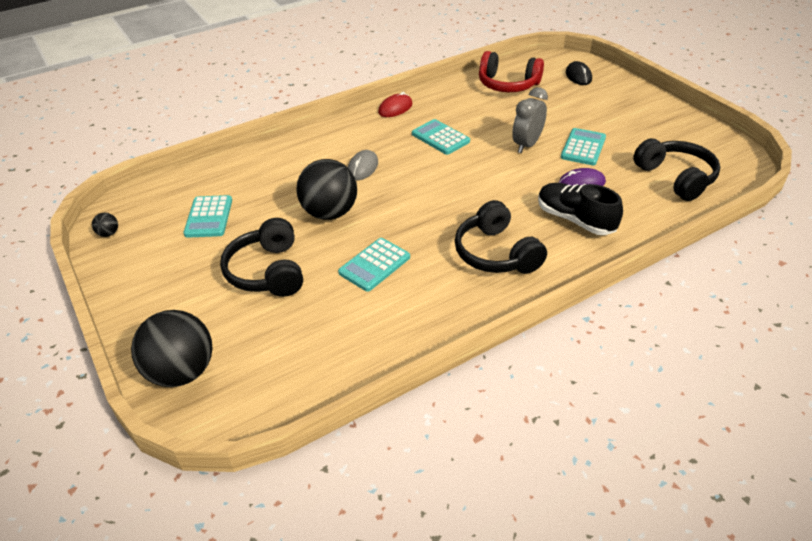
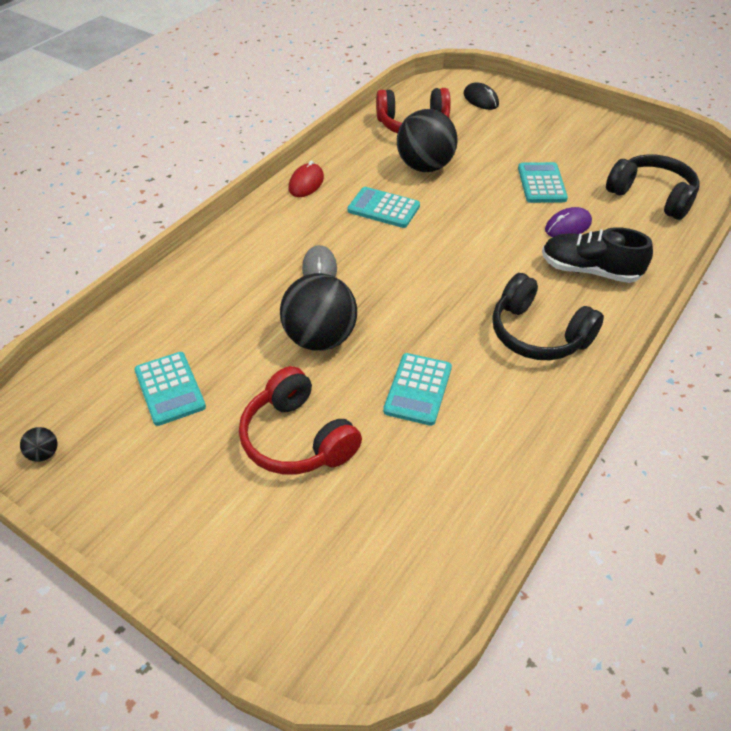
camera: 25 degrees left, 5 degrees up
black ball [131,310,212,387] -> black ball moved to [397,109,458,172]
black headphones [220,218,303,297] -> red headphones [239,366,362,475]
grey clock [512,87,548,153] -> none

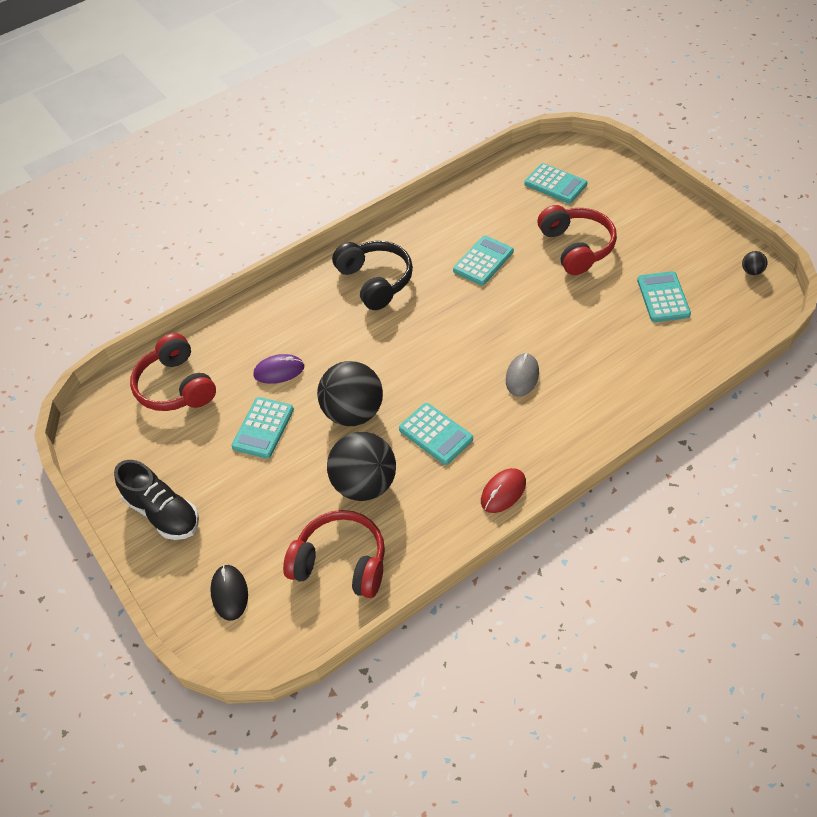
camera: 155 degrees left, 5 degrees up
black ball [280,273,357,351] -> black ball moved to [317,361,383,426]
black shoe [542,227,653,283] -> black shoe moved to [114,460,199,540]
black headphones [606,154,699,220] -> red headphones [130,333,216,411]
none -> turquoise calculator [524,163,587,204]

